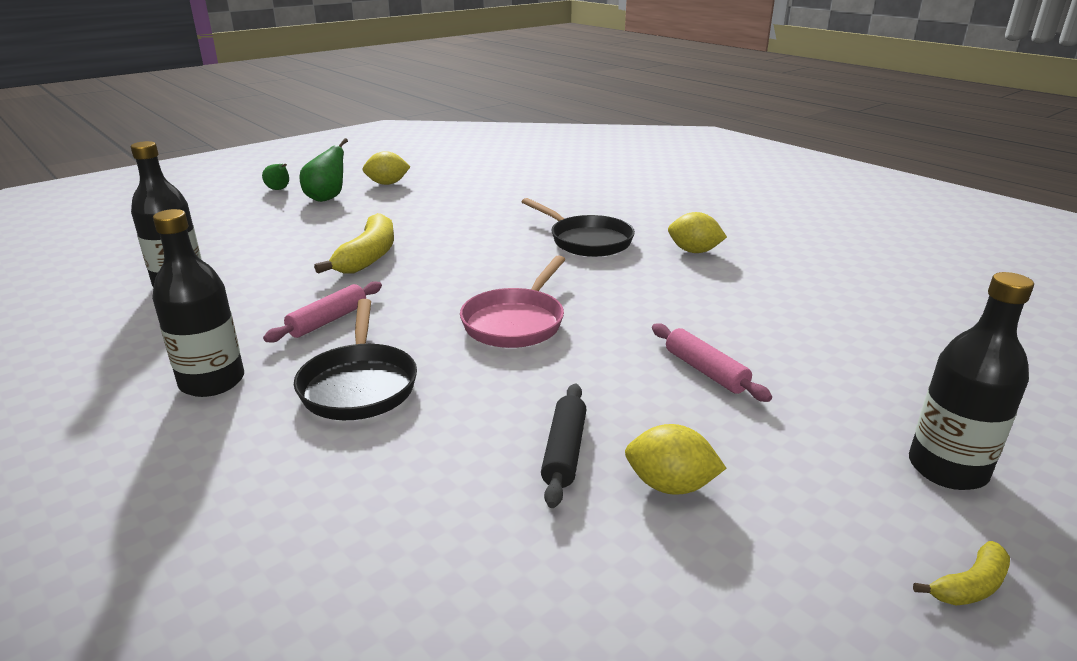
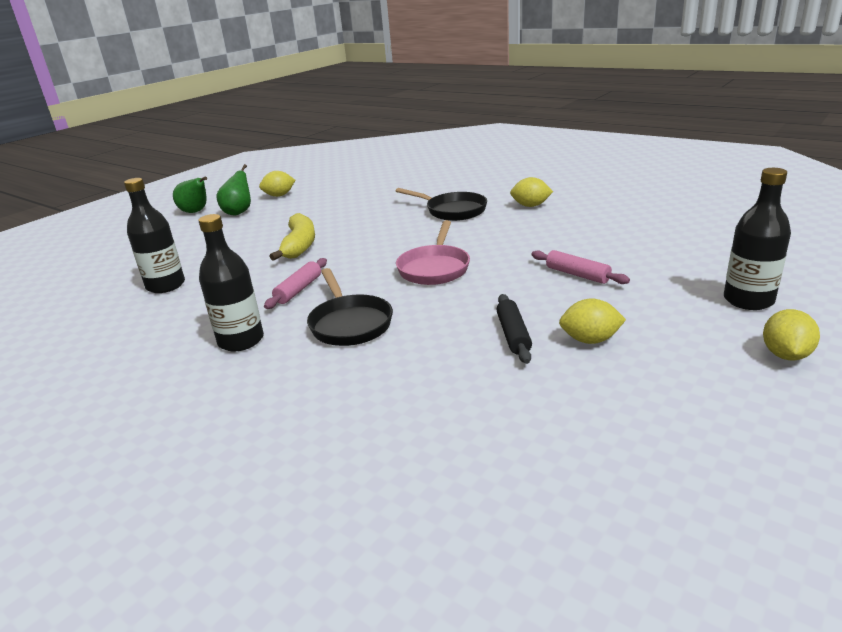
camera: 10 degrees left, 0 degrees up
green pear [262,163,289,190] -> green pear [173,177,207,213], size x1.57
yellow banana [913,541,1010,605] -> yellow lemon [763,309,820,360]

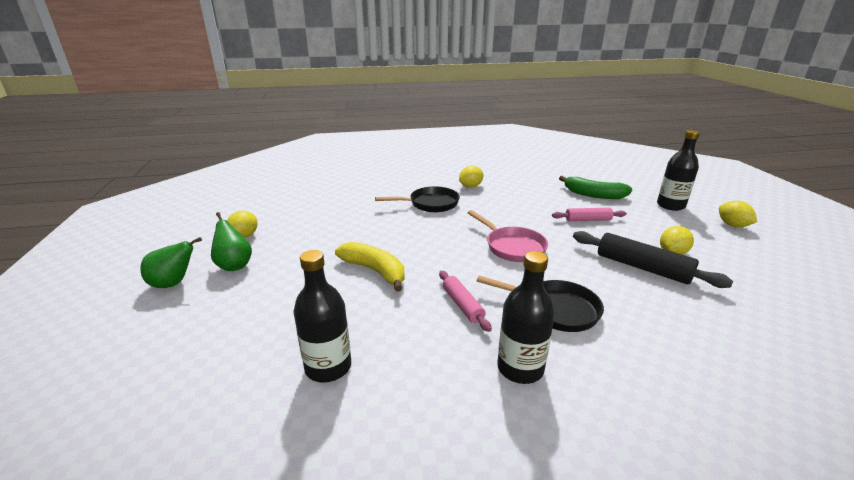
camera: 50 degrees left, 0 degrees up
black rolling pin [496,294,532,364] -> black rolling pin [573,231,733,288], size x1.64
none -> green banana [559,176,632,199]

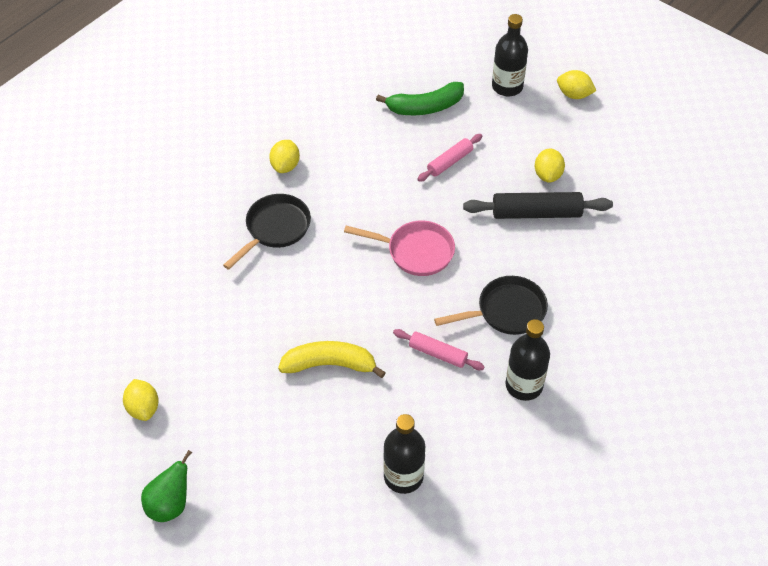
camera: 40 degrees left, 25 degrees up
green pear [211,212,252,271] -> none

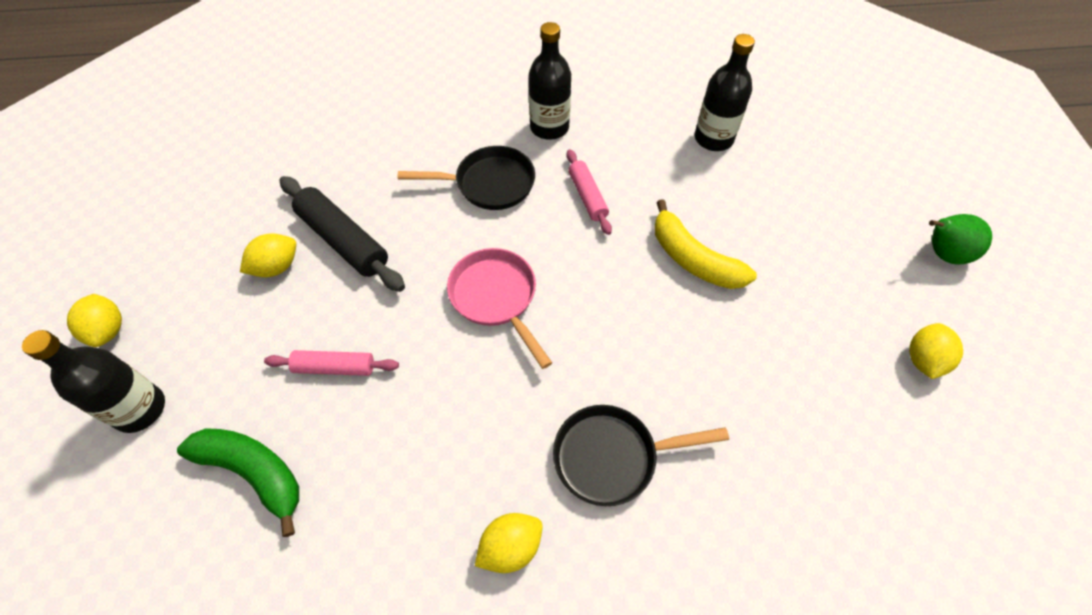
camera: 135 degrees left, 5 degrees up
black pan [434,276,548,335] -> black pan turned 150 degrees clockwise [398,146,535,210]

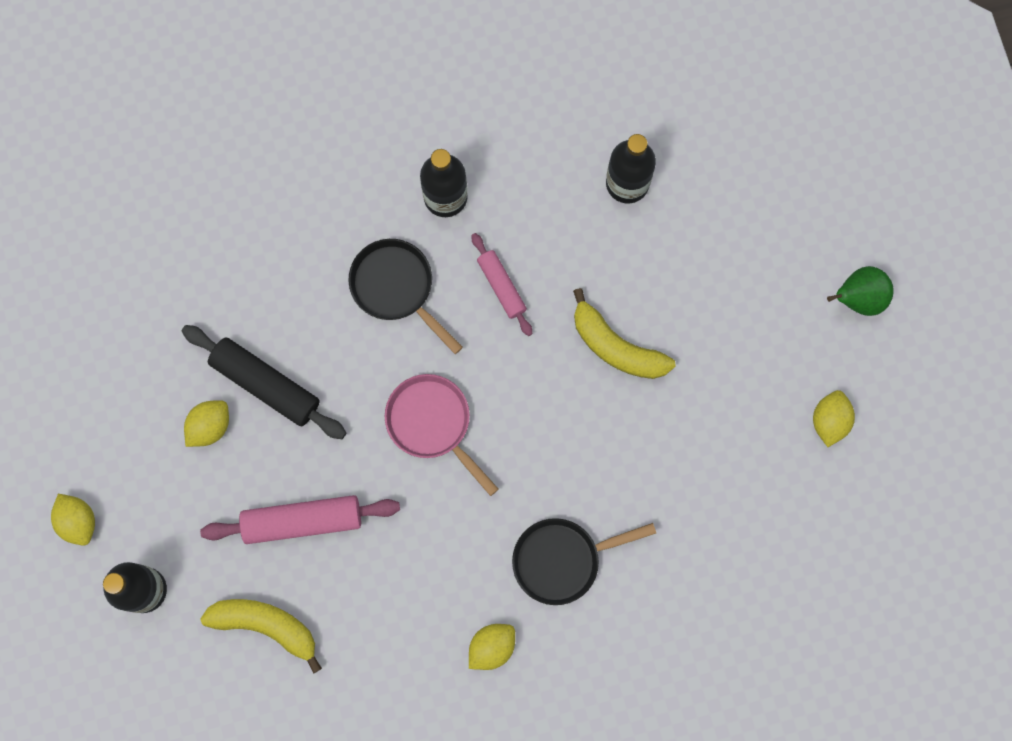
camera: 10 degrees left, 20 degrees up
green banana [177,428,299,537] -> yellow banana [200,599,322,674]
pink rolling pin [264,350,399,376] -> pink rolling pin [200,495,400,544], size x1.64
black pan [398,146,535,210] -> black pan turned 120 degrees counterclockwise [349,239,463,354]

